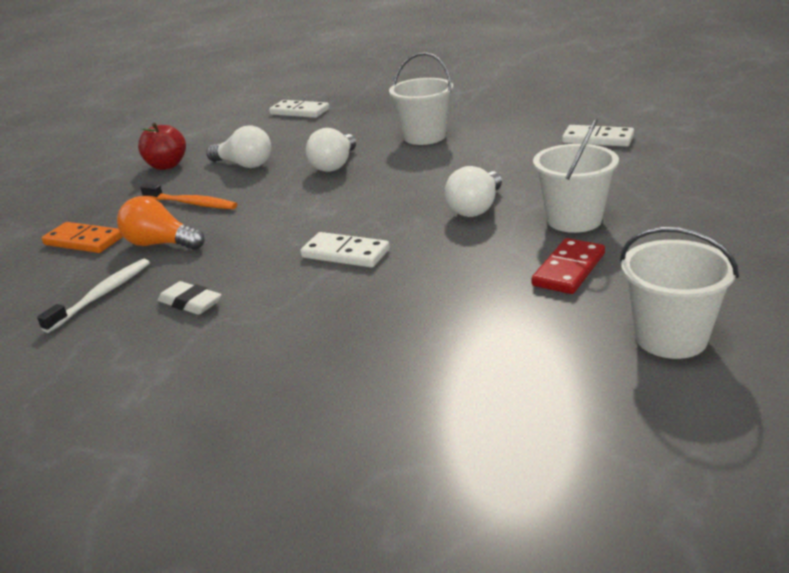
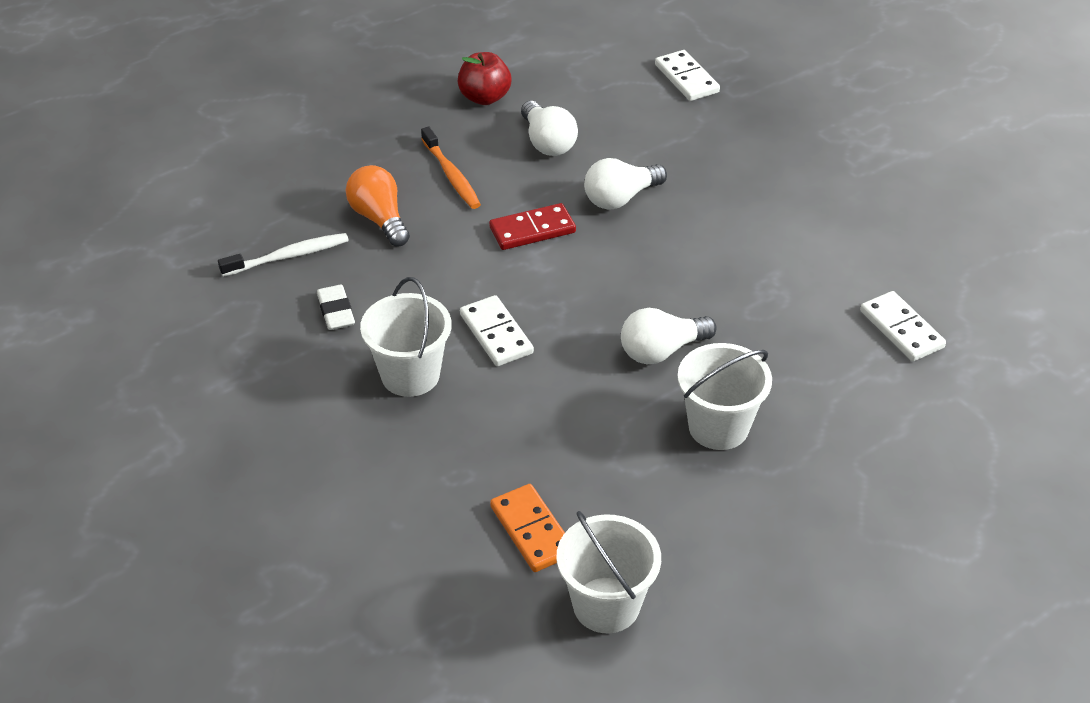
camera: 35 degrees right, 15 degrees up
orange domino [42,222,123,253] -> orange domino moved to [490,484,565,572]
white bucket [389,52,453,145] -> white bucket moved to [360,277,452,397]
red domino [531,238,605,294] -> red domino moved to [489,203,576,250]

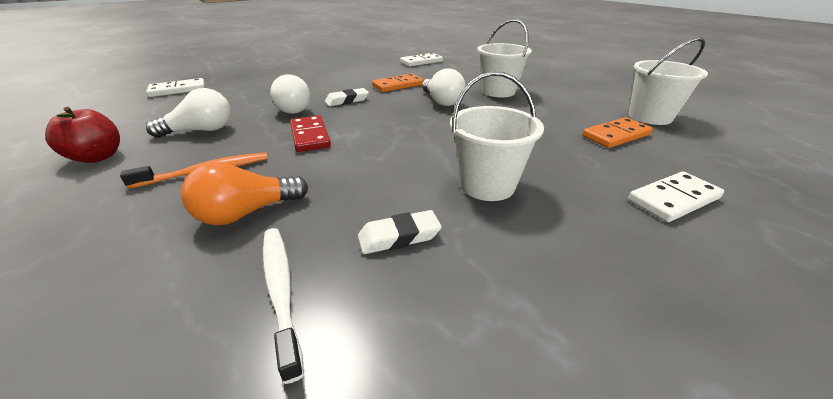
camera: 90 degrees left, 10 degrees down
white domino [460,295,534,366] -> white domino moved to [628,171,724,222]
none -> white eraser [325,88,369,106]
none -> orange domino [372,74,424,92]

